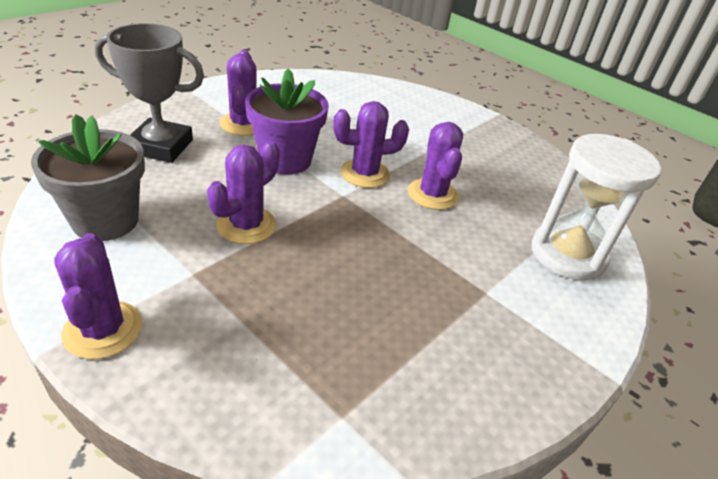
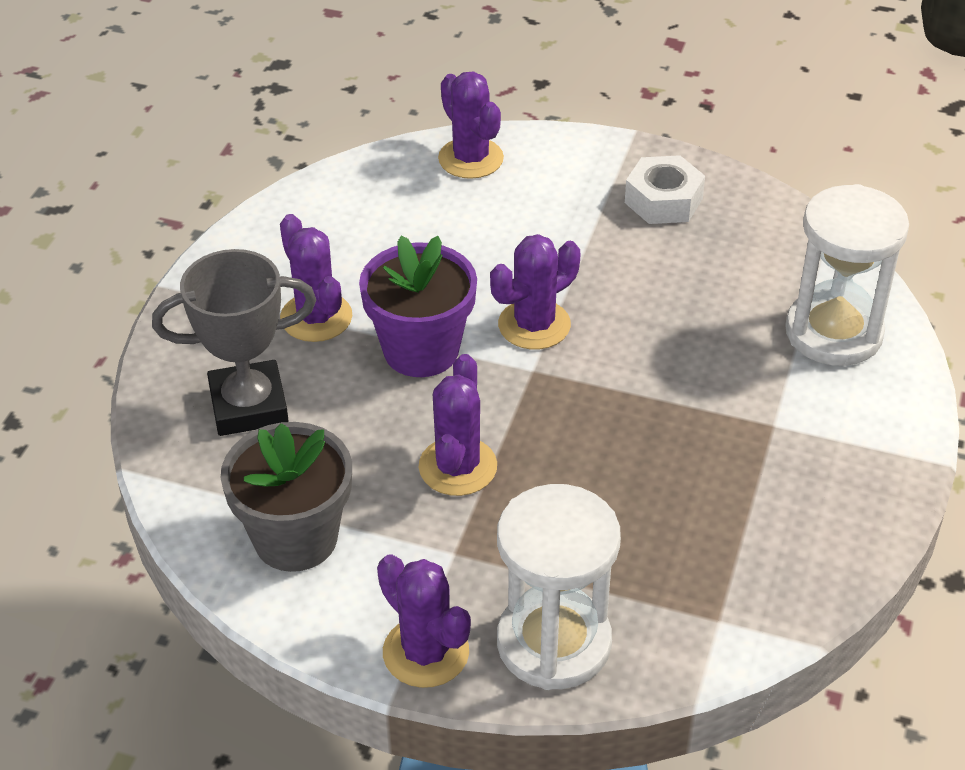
camera: 20 degrees left, 5 degrees up
purple cactus [408,122,463,210] -> purple cactus moved to [438,71,504,179]
none -> white hourglass [497,484,621,690]
none -> white nut [625,155,705,224]

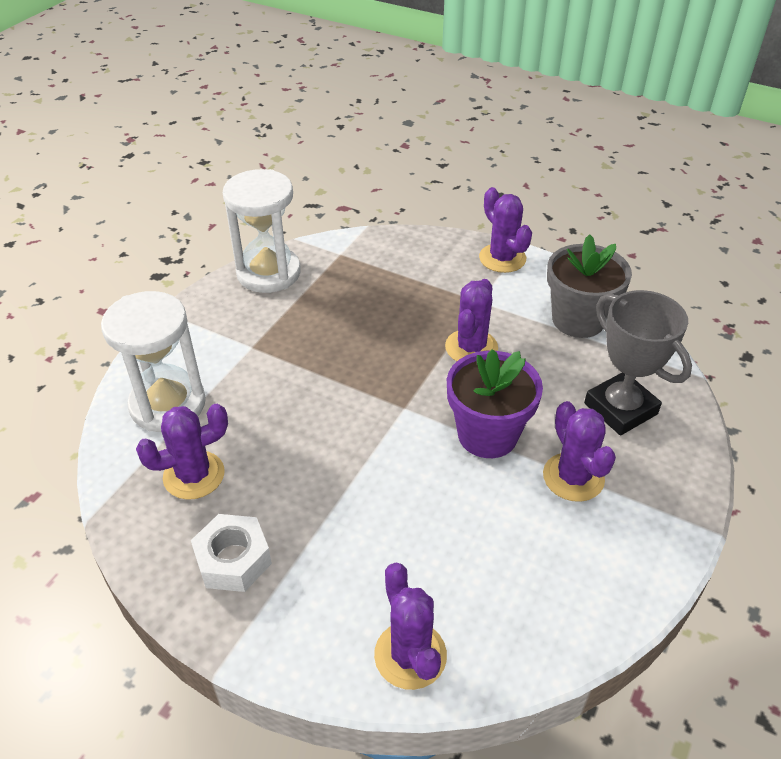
camera: 170 degrees left, 0 degrees up
grey trophy [152,249,316,436] -> grey trophy turned 60 degrees clockwise [584,290,692,435]
purple cactus [490,234,580,349] -> purple cactus moved to [136,404,228,500]
white hourglass [497,484,621,690] -> white hourglass moved to [223,169,301,293]

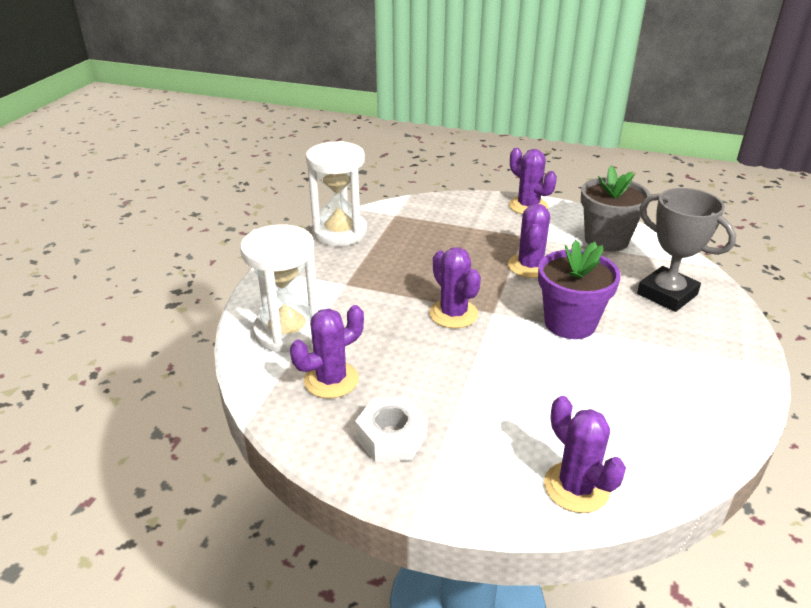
camera: 10 degrees left, 10 degrees down
purple cactus [543,401,616,502] -> purple cactus moved to [429,247,481,328]

